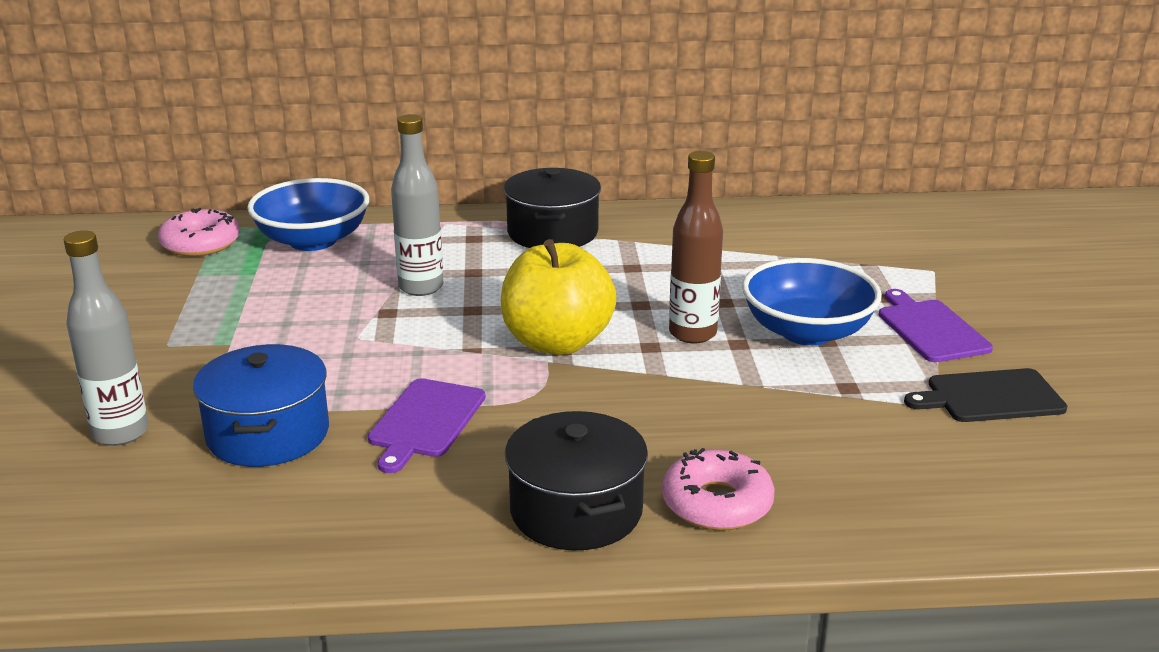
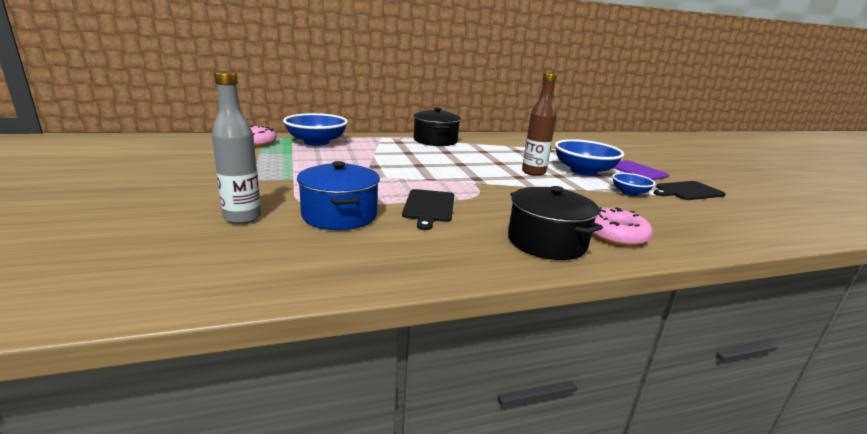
camera: 15 degrees left, 5 degrees down
purple cutting board [368,378,485,473] -> black cutting board [402,189,454,230]
grey bottle [391,114,443,296] -> none
yellow apple [501,239,617,355] -> none
none -> blue bowl [612,173,655,196]

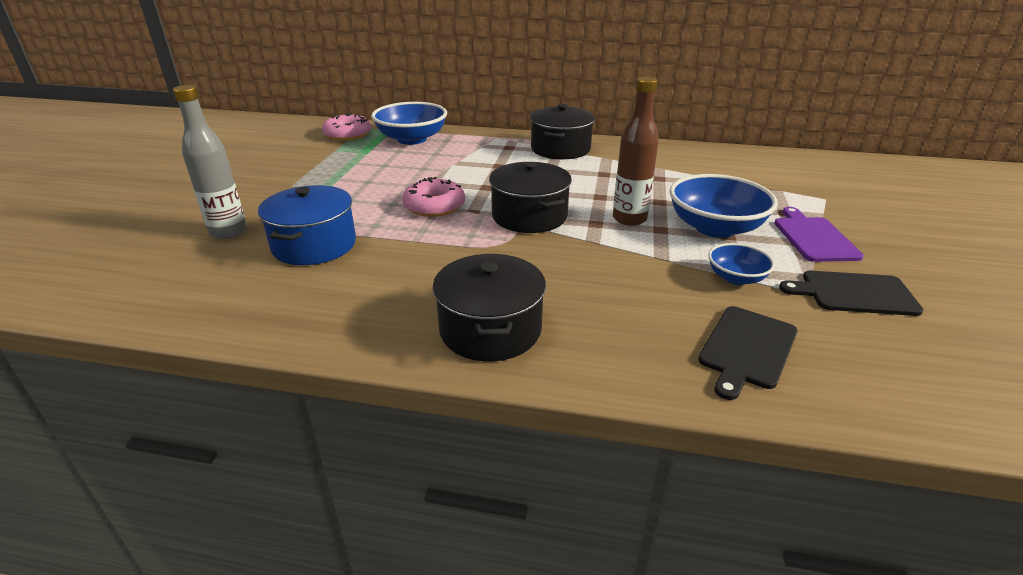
camera: 30 degrees right, 10 degrees up
black cutting board [402,189,454,230] -> black cutting board moved to [698,306,798,400]
pink donut [592,207,653,246] -> pink donut moved to [402,177,465,217]
none -> black pot [489,162,572,233]

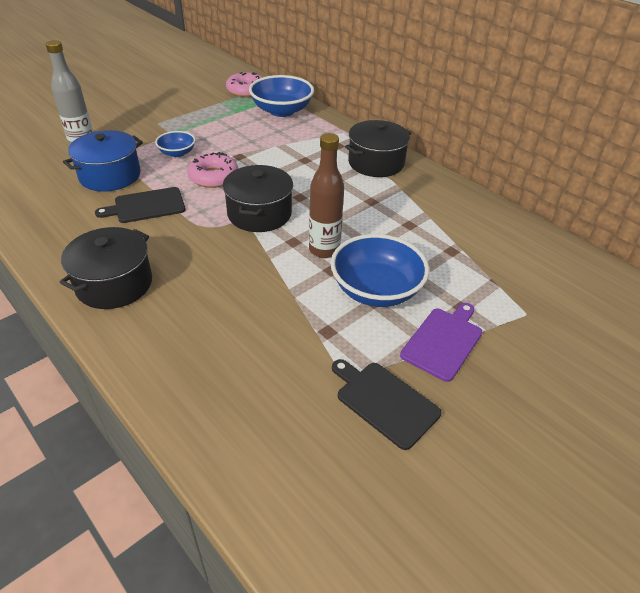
camera: 35 degrees right, 10 degrees up
black cutting board [698,306,798,400] -> black cutting board moved to [95,187,186,223]
blue bowl [708,243,775,285] -> blue bowl moved to [155,131,196,157]

